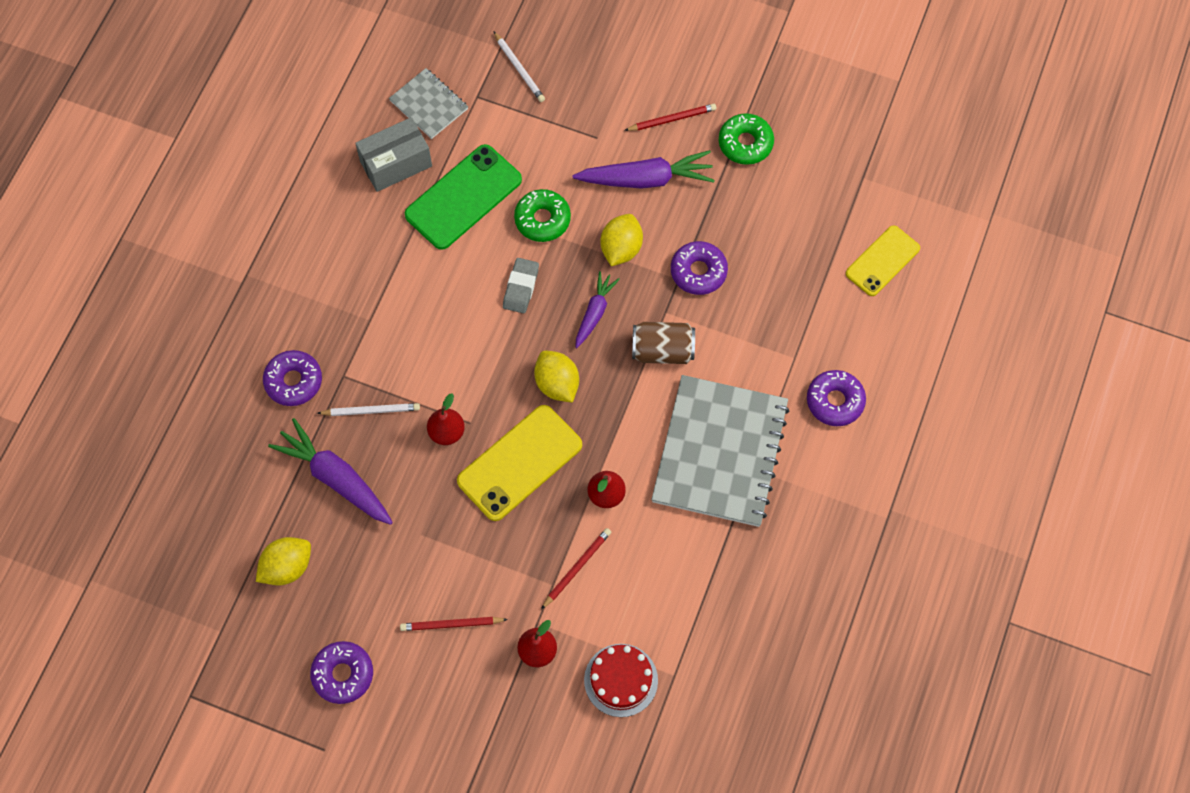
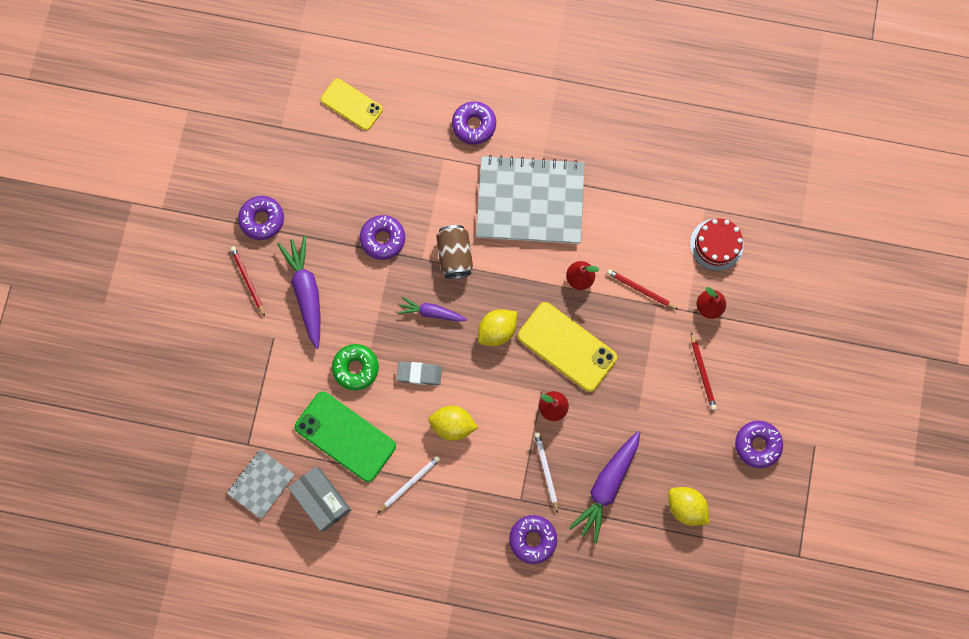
camera: 100 degrees left, 10 degrees up
white pencil [493,31,545,102] -> white pencil moved to [378,456,441,513]
yellow lemon [601,214,643,266] -> yellow lemon moved to [428,406,478,441]
green donut [719,113,774,165] -> purple donut [238,196,284,240]

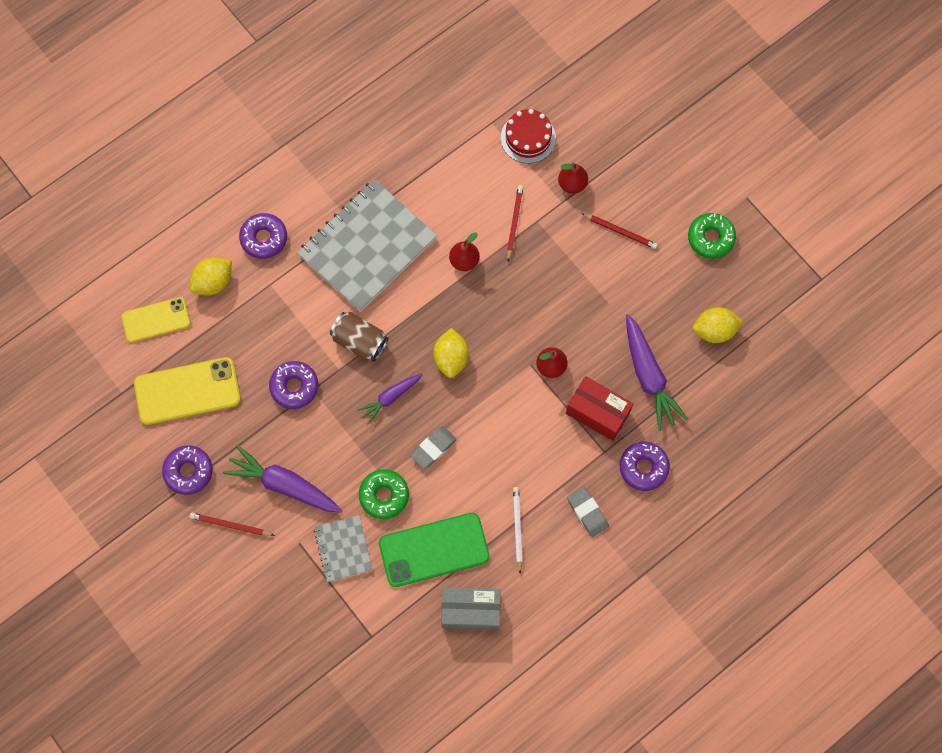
camera: 50 degrees left, 5 degrees down
grey notebook [227,449,295,519] -> grey notebook moved to [314,515,373,582]
yellow lemon [428,406,478,441] -> yellow lemon moved to [190,257,232,296]
yellow phone [518,302,617,392] -> yellow phone moved to [134,357,241,425]
white pencil [534,432,558,514] -> red box [566,376,633,441]
red pencil [607,269,678,309] -> red pencil turned 120 degrees clockwise [507,185,524,261]
purple donut [735,421,783,468] -> green donut [688,213,736,259]
none -> grey eraser [567,487,609,537]

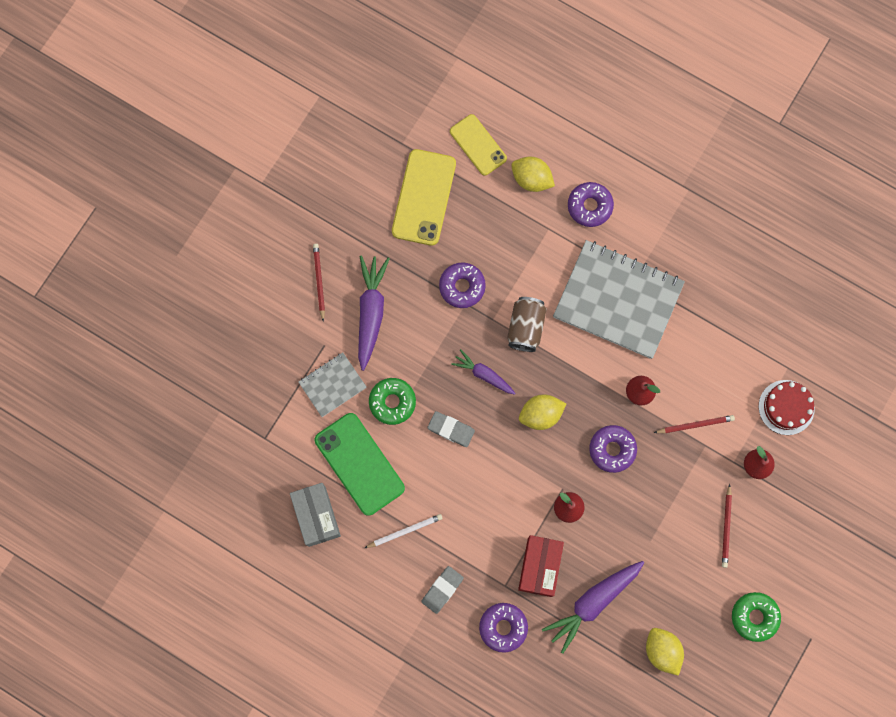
camera: 70 degrees right, 5 degrees up
yellow phone [134,357,241,425] -> yellow phone turned 45 degrees clockwise [392,149,456,246]
purple donut [162,445,213,495] -> purple donut moved to [589,425,637,473]

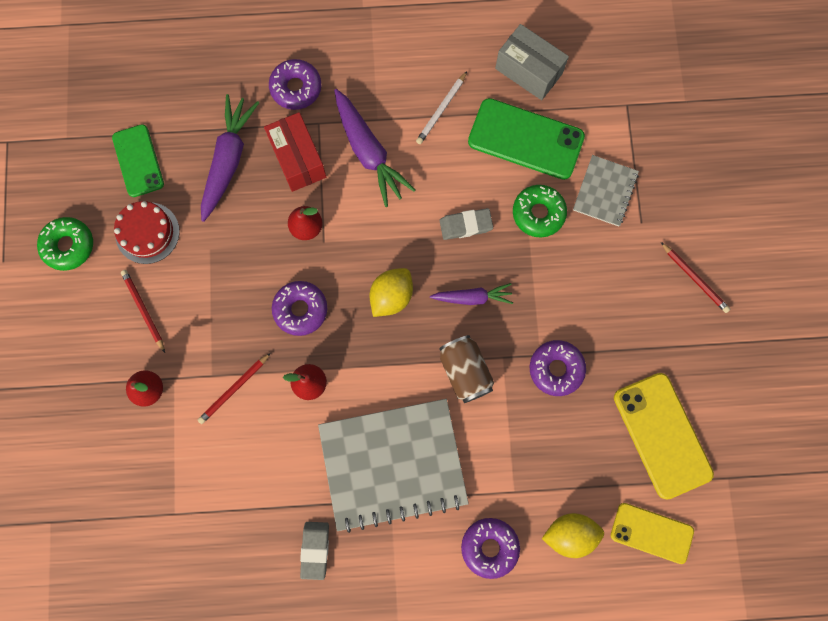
camera: 145 degrees right, 0 degrees up
purple carrot [358,255,390,371] -> purple carrot moved to [334,89,416,207]
grey eraser [421,566,464,614] -> grey eraser moved to [300,522,329,580]
yellow lemon [646,628,684,676] -> green phone [112,124,164,197]
red cake [759,380,815,435] -> red cake moved to [114,201,180,264]

